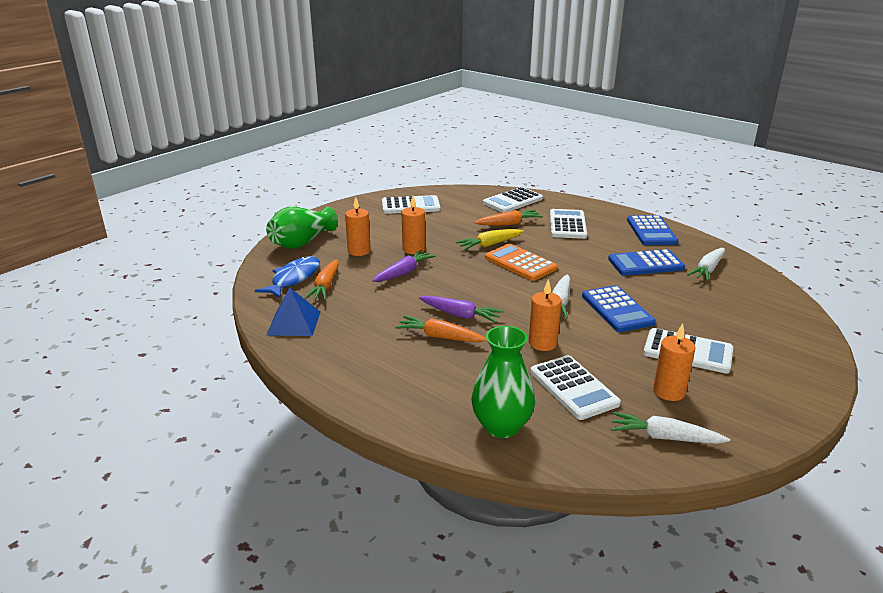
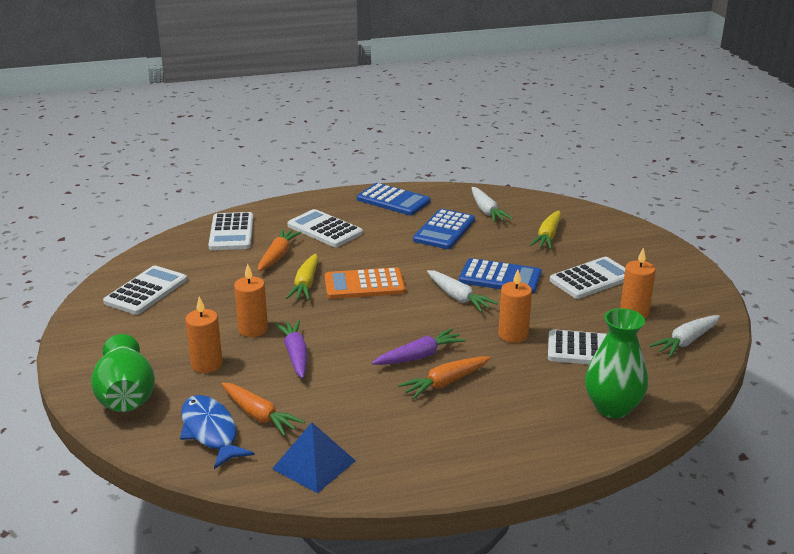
camera: 55 degrees left, 0 degrees up
none -> yellow carrot [530,211,561,249]

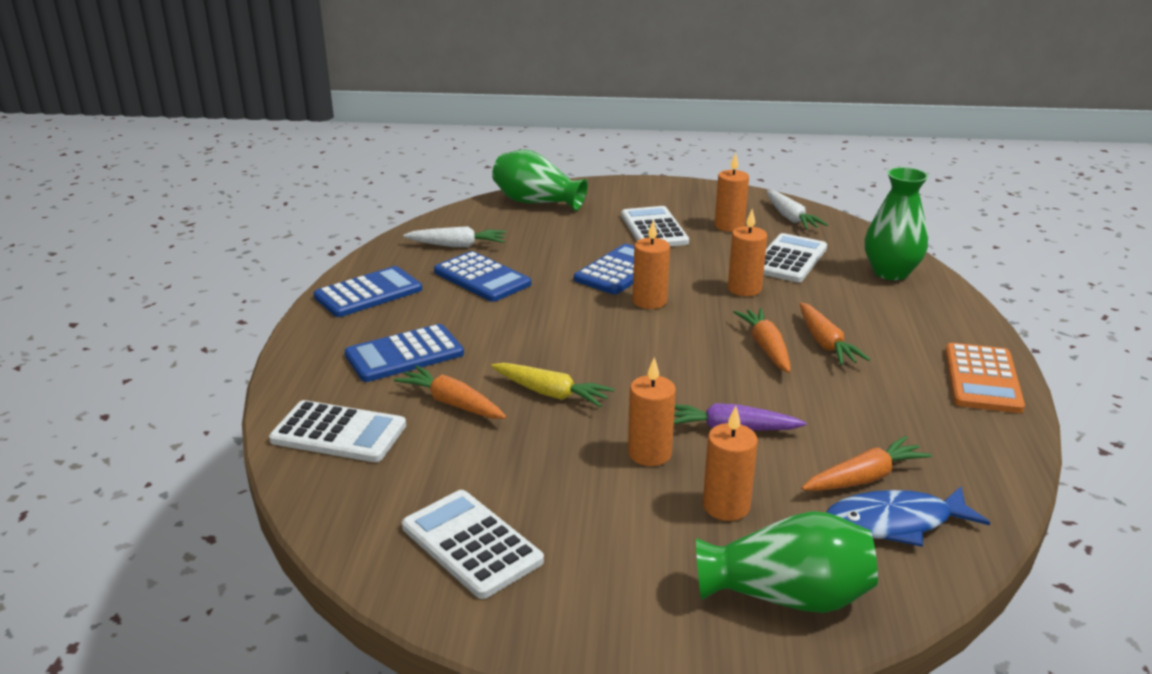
camera: 70 degrees left, 0 degrees up
blue pyramid [272,423,356,493] -> none
white calculator [287,209,363,247] -> blue calculator [345,324,464,382]
orange calculator [325,267,405,299] -> orange calculator moved to [945,343,1025,413]
purple carrot [372,328,466,365] -> orange carrot [733,308,791,373]
white carrot [427,270,498,312] -> orange candle [633,220,670,309]
yellow carrot [530,211,561,249] -> none
none -> green vase [492,149,588,211]

